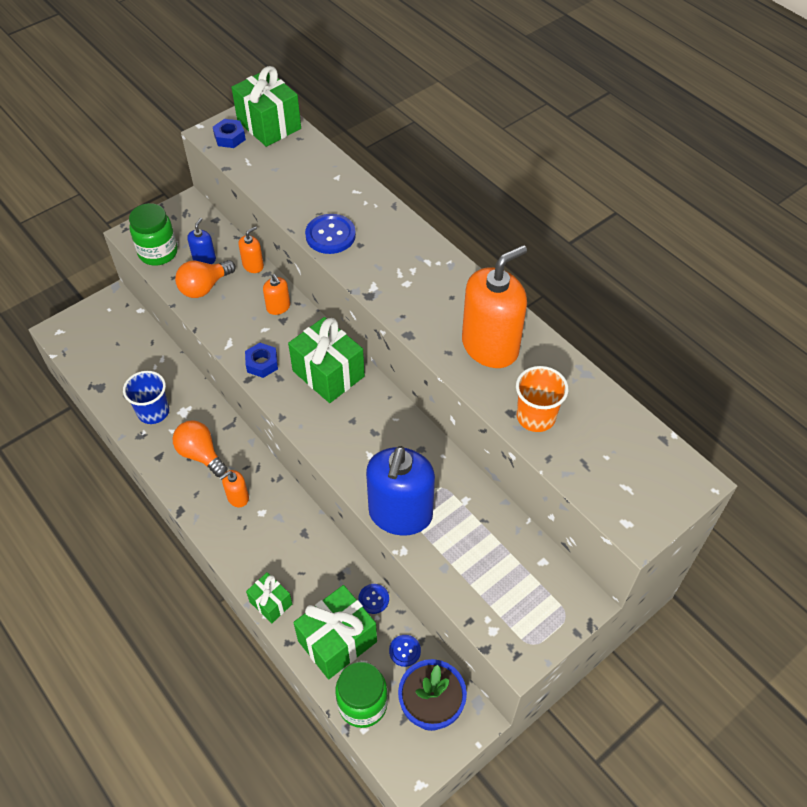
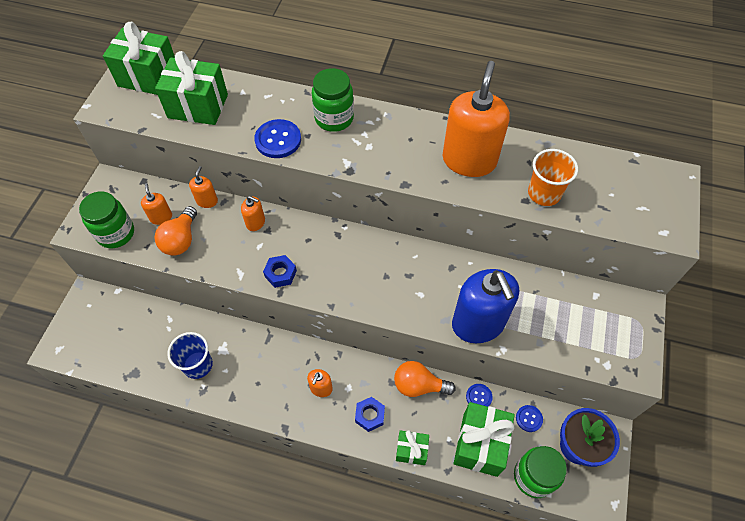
camera: 35 degrees left, 5 degrees up
orange light bulb [173,420,228,477] -> orange light bulb moved to [394,361,456,397]
blue soap dispenser [187,218,216,264] -> orange soap dispenser [141,183,172,225]
blue nut [213,119,246,148] -> blue nut moved to [355,397,385,432]
green gift [288,317,365,403] -> green gift moved to [155,51,228,125]
none -> green jar [312,68,354,132]

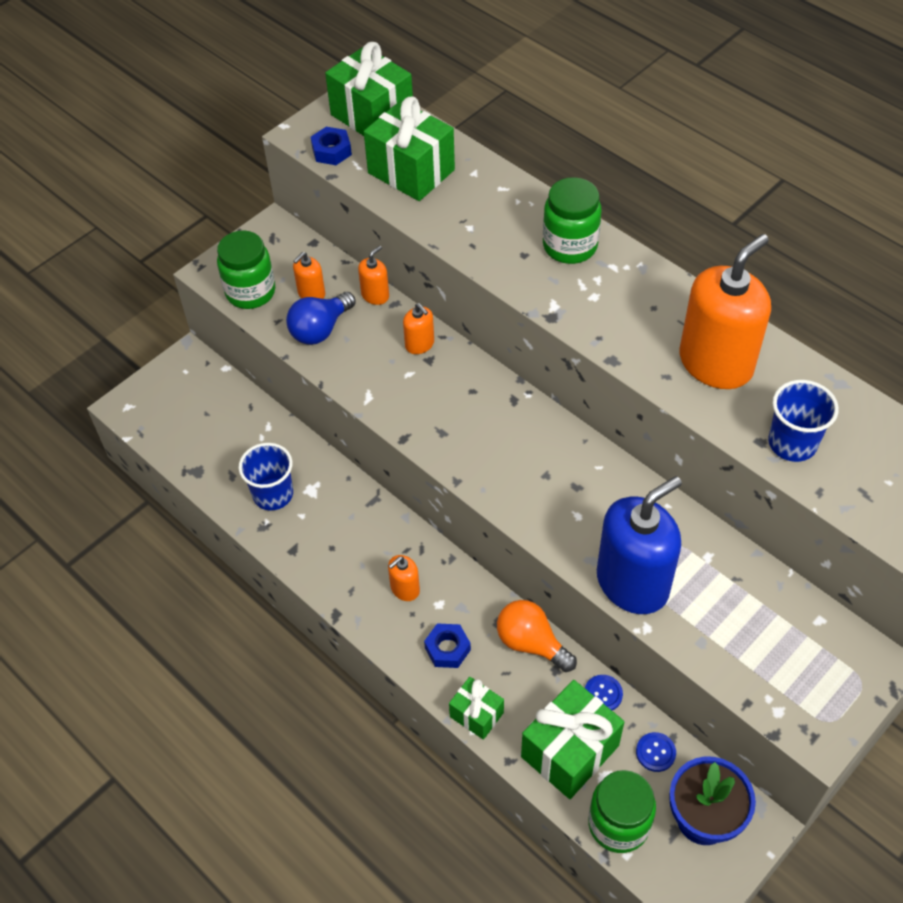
camera: 30 degrees right, 5 degrees down
orange soap dispenser [141,183,172,225] -> orange soap dispenser turned 150 degrees counterclockwise [293,252,325,299]
orange light bulb [154,206,197,256] -> blue light bulb [286,292,356,345]
blue button [254,119,301,158] -> none
blue nut [263,255,297,288] -> blue nut moved to [311,127,352,165]
blue soap dispenser [452,269,519,343] -> blue soap dispenser turned 135 degrees counterclockwise [597,476,682,614]
orange cup [528,149,578,206] -> blue cup [768,380,839,462]

